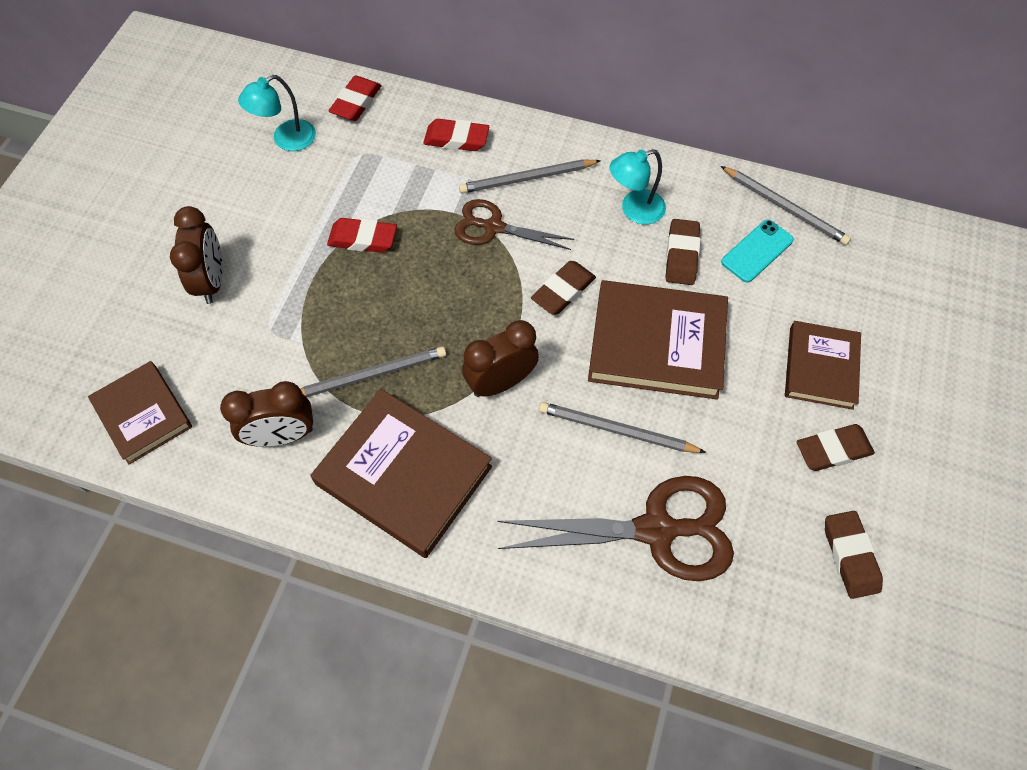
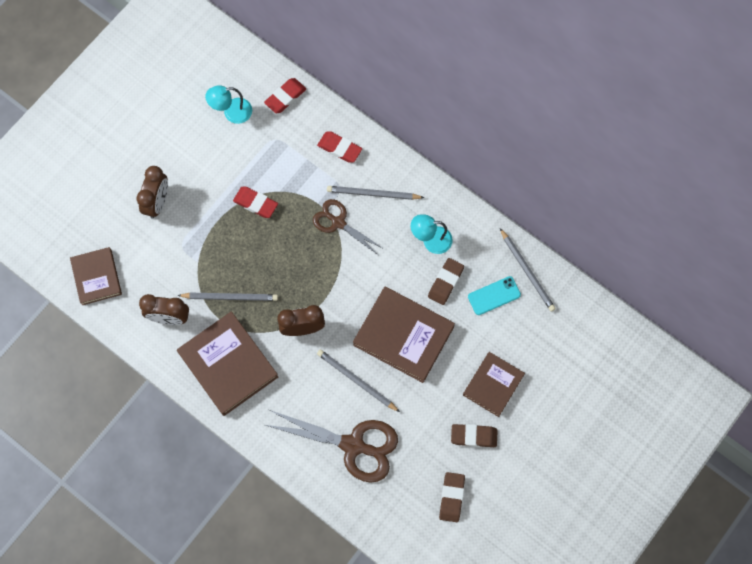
camera: 20 degrees right, 10 degrees up
brown eraser [531,261,596,315] -> none

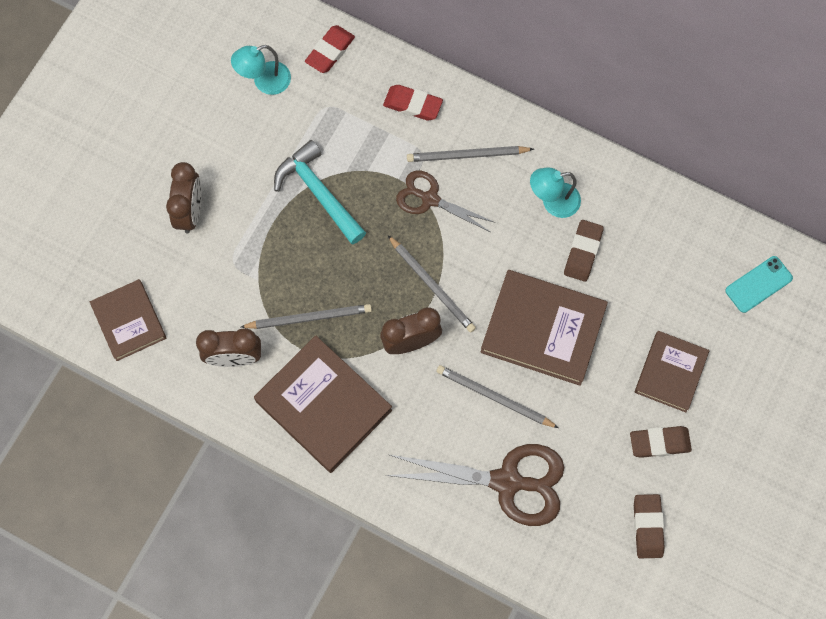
camera: 10 degrees left, 0 degrees up
red eraser [233,187,278,218] -> turquoise hammer [274,140,366,244]
turquoise phone [468,276,521,315] -> turquoise phone moved to [725,256,793,313]
grey pencil [500,228,556,311] -> grey pencil moved to [388,235,476,333]

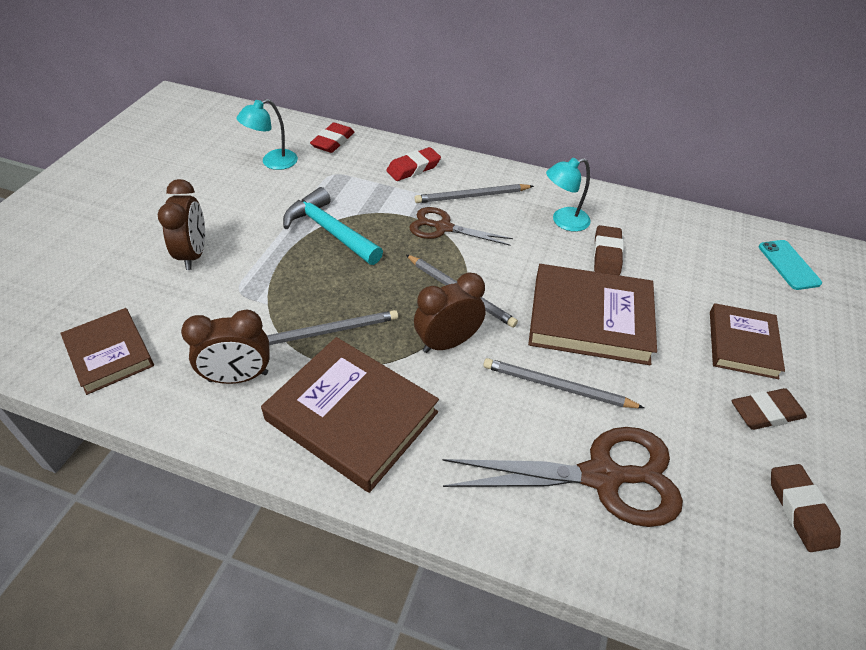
camera: 10 degrees left, 25 degrees down
red eraser [383,85,443,121] -> red eraser turned 45 degrees counterclockwise [386,147,441,181]
turquoise phone [725,256,793,313] -> turquoise phone turned 60 degrees counterclockwise [759,240,822,290]

